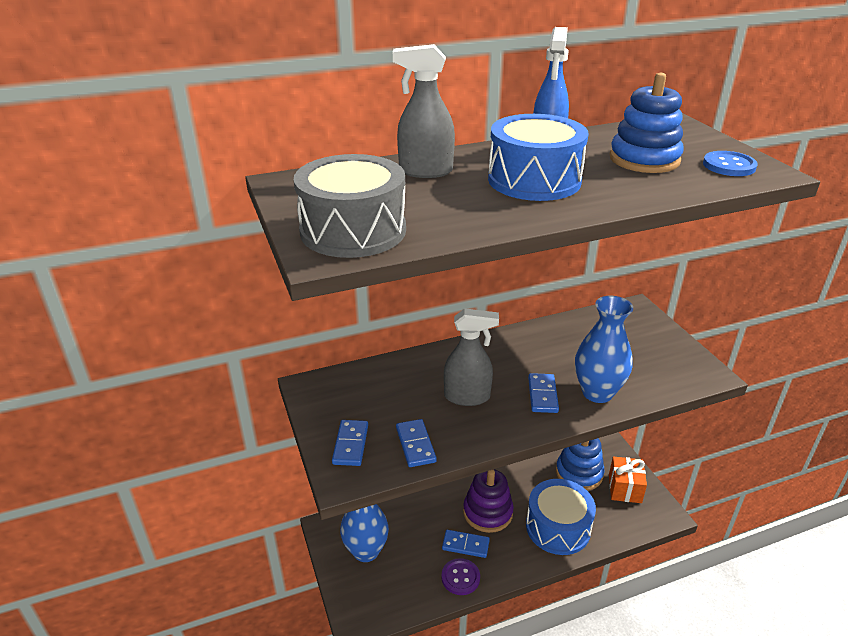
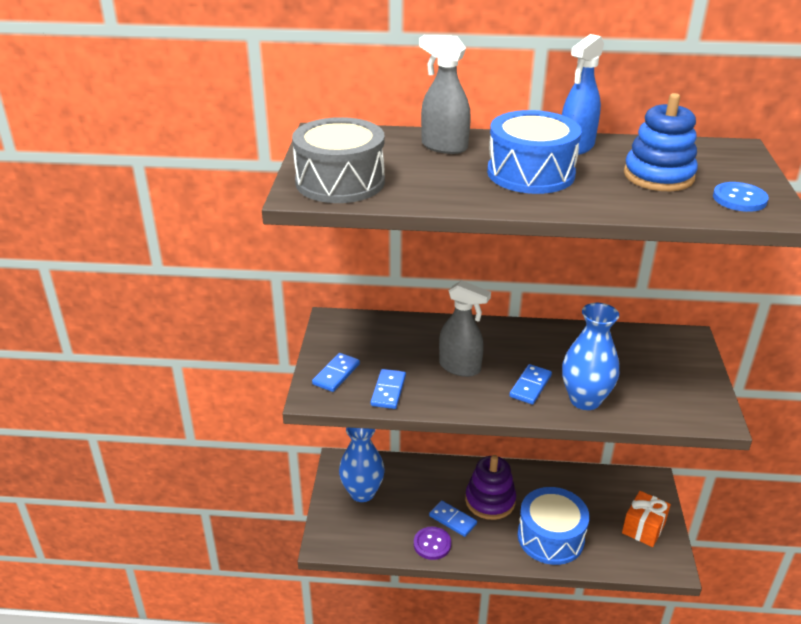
camera: 25 degrees right, 0 degrees up
blue stacking toy [556,438,605,491] -> none

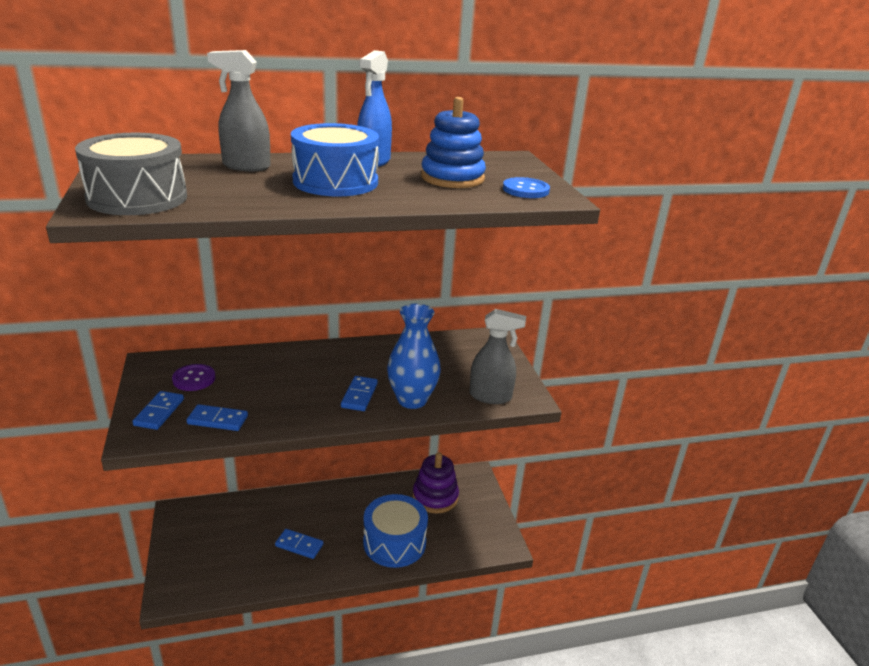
camera: 20 degrees left, 5 degrees down
blue vase [339,427,385,502] -> none
blue domino [371,369,406,409] -> blue domino turned 75 degrees counterclockwise [187,404,248,431]
purple button [414,527,451,560] -> purple button moved to [172,364,215,391]
grey spray bottle [439,280,491,377] -> grey spray bottle moved to [469,309,526,404]
purple stacking toy [465,455,516,520] -> purple stacking toy moved to [413,452,459,514]
orange gift [622,491,671,547] -> none

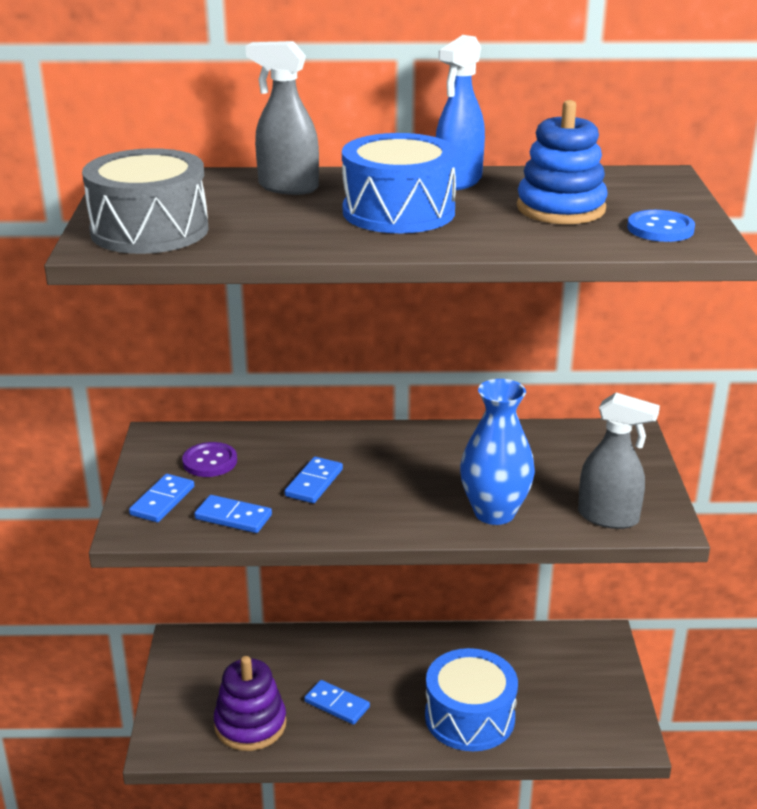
camera: 15 degrees right, 0 degrees up
blue domino [341,376,378,411] -> blue domino moved to [284,457,343,503]
purple stacking toy [413,452,459,514] -> purple stacking toy moved to [214,656,286,751]

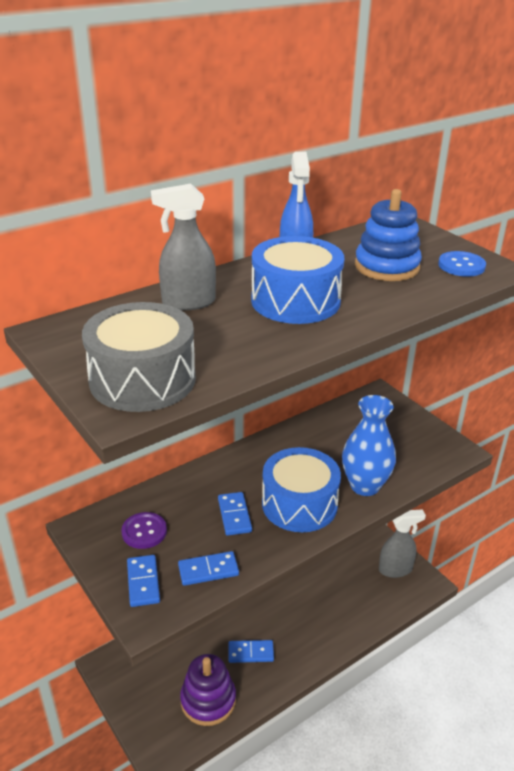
camera: 35 degrees left, 5 degrees up
blue drum [425,648,518,751] -> blue drum moved to [262,447,341,532]
grey spray bottle [578,392,660,529] -> grey spray bottle moved to [379,509,426,578]

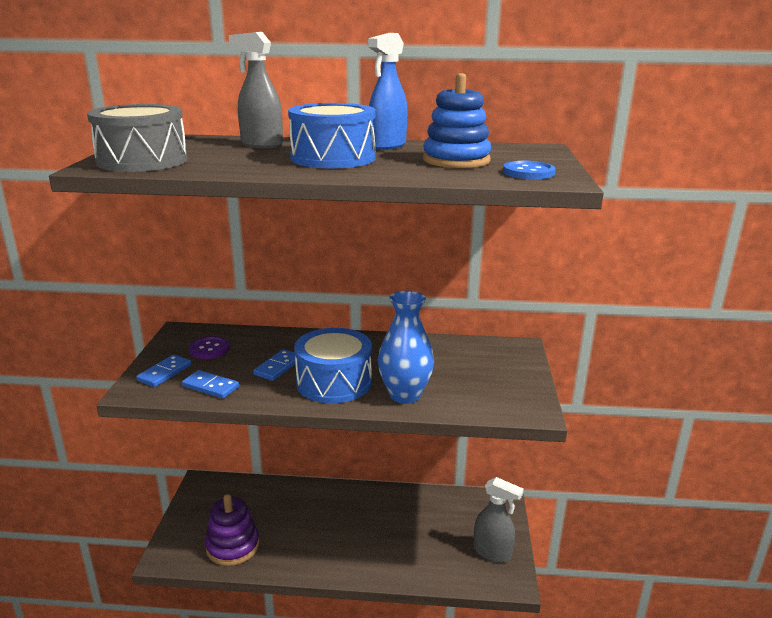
camera: 40 degrees right, 10 degrees down
blue domino [228,640,274,663] -> none

